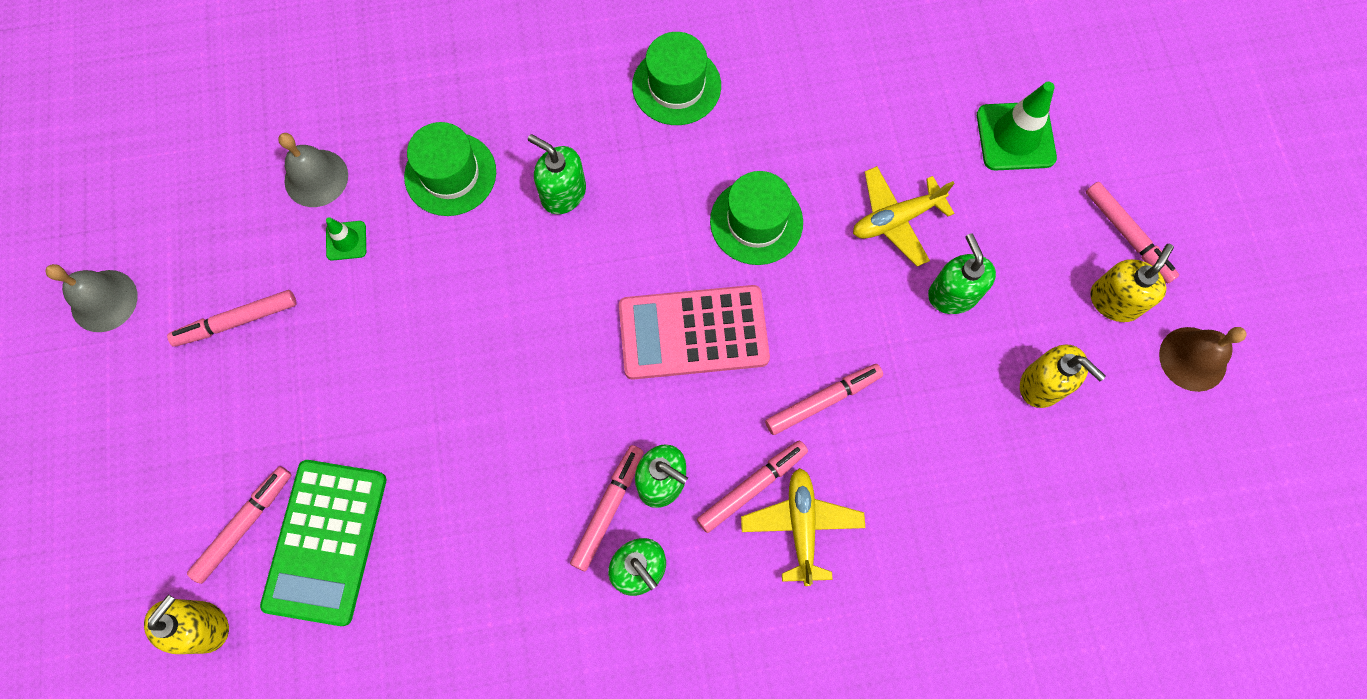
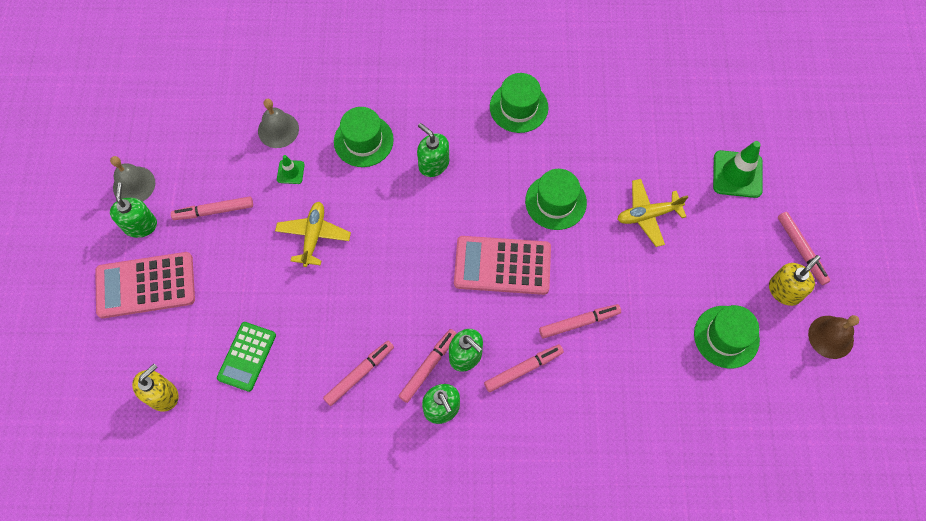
camera: 10 degrees right, 5 degrees down
pink marker [187,466,291,584] -> pink marker moved to [323,341,394,406]
green calculator [260,460,386,626] -> green calculator [217,322,276,392], size x0.65
yellow plane [741,468,865,586] -> yellow plane moved to [275,202,351,267]
green soap dispenser [928,233,996,314] -> green soap dispenser moved to [110,183,157,238]
yellow soap dispenser [1020,344,1106,408] -> green hat [694,305,760,368]
none -> pink calculator [95,252,195,318]

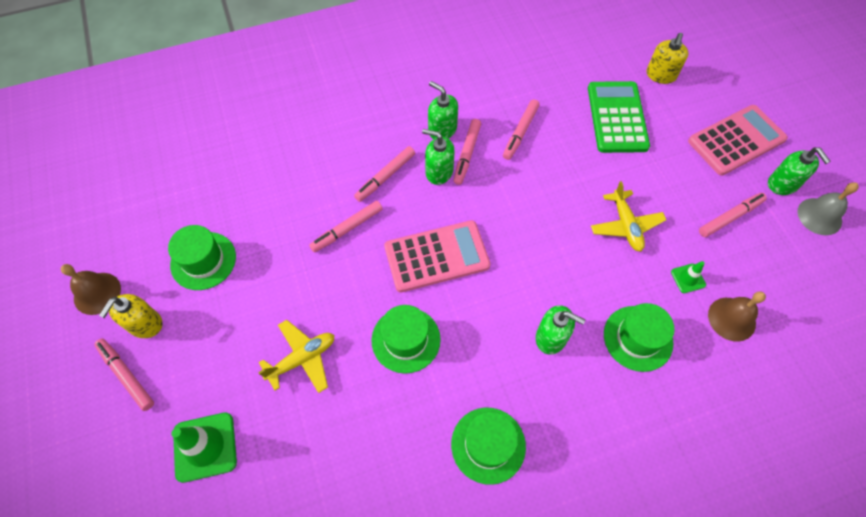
camera: 160 degrees right, 5 degrees down
green calculator [217,322,276,392] -> green calculator [588,81,650,153], size x1.53
grey bell [258,99,299,148] -> brown bell [708,291,766,342]

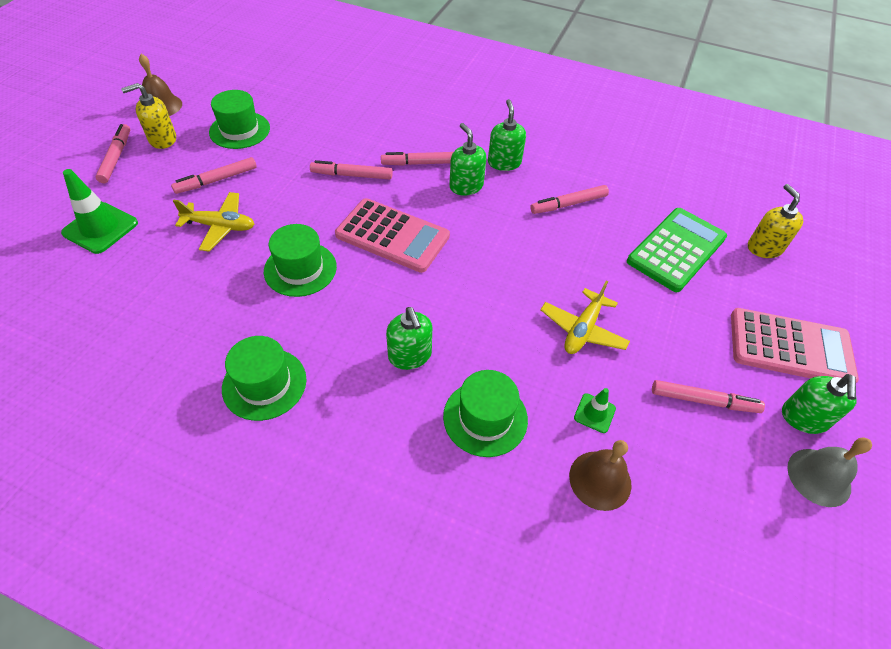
camera: 40 degrees right, 10 degrees down
pink marker [453,119,481,185] -> pink marker moved to [171,157,257,194]
yellow soap dispenser [646,33,688,84] -> yellow soap dispenser turned 105 degrees clockwise [748,184,803,258]

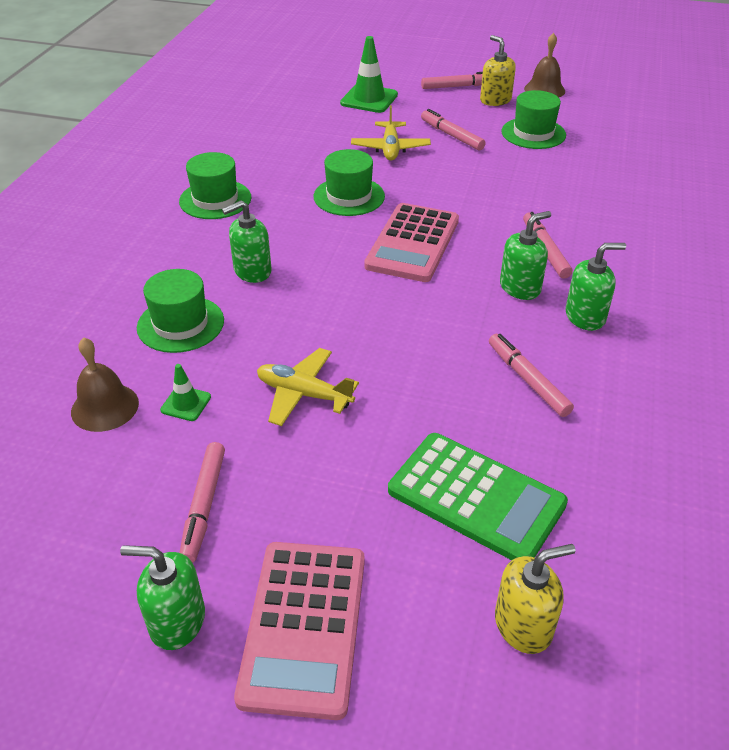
camera: 85 degrees right, 10 degrees down
pink marker [310,160,393,179] -> none
grey bell [787,437,872,507] -> none

